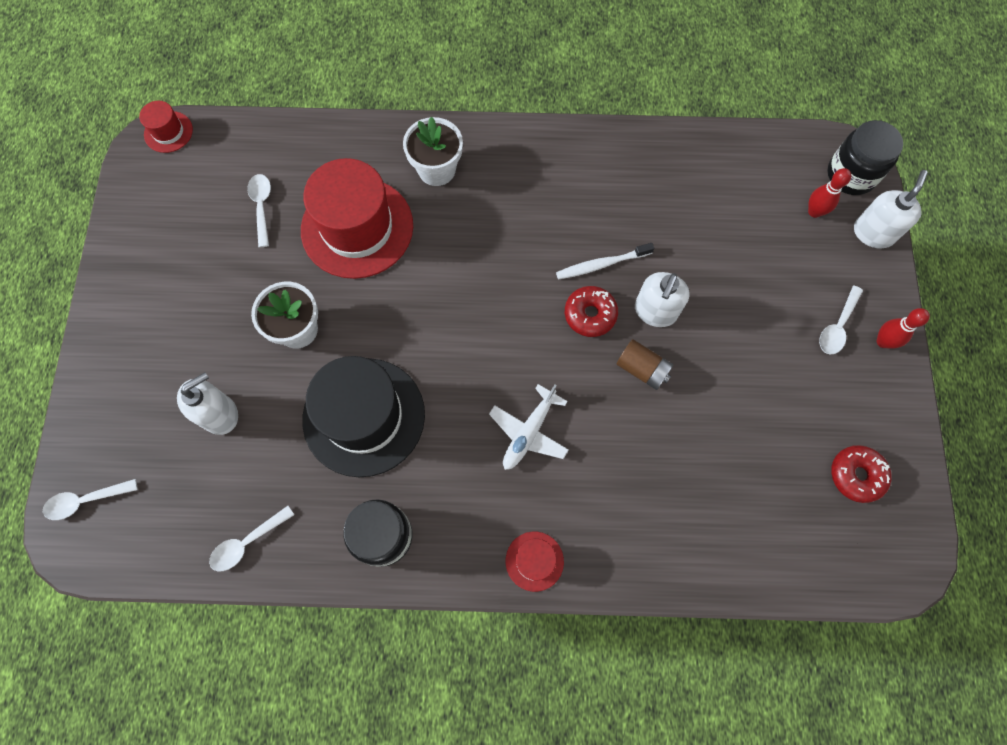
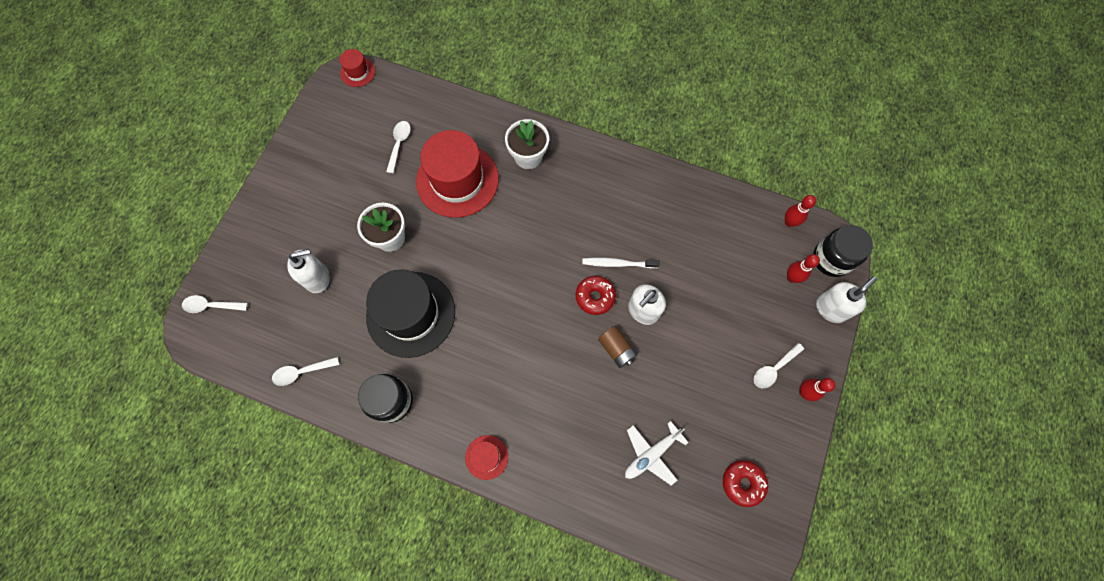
camera: 20 degrees right, 0 degrees up
white plane [489,384,569,470] -> white plane moved to [625,421,689,486]
none -> red bowling pin [785,195,816,227]

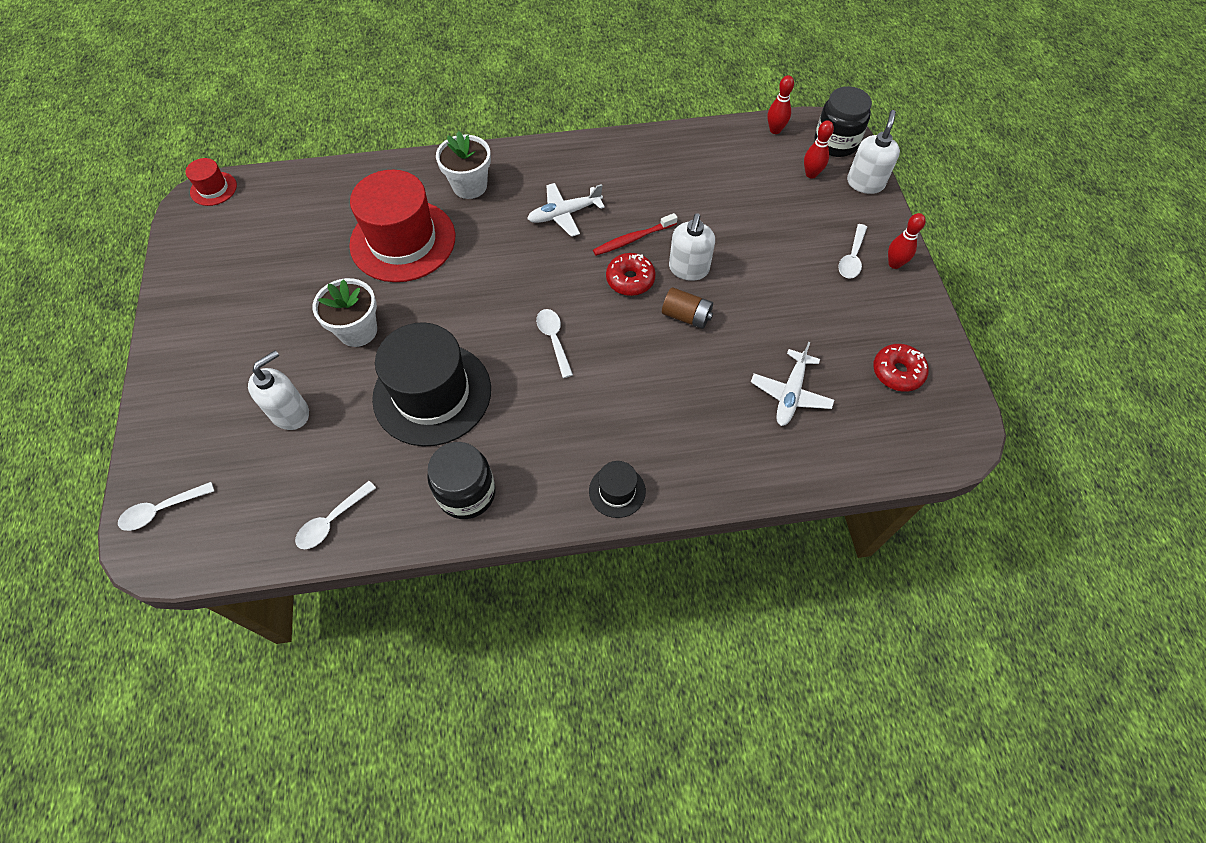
camera: 30 degrees left, 10 degrees down
white spoon [386,121,411,173] -> white spoon moved to [536,309,573,378]
red hat [465,435,508,480] -> black hat [589,461,646,518]
white toothbrush [582,258,659,268] -> red toothbrush [593,213,678,256]
none -> white plane [527,183,605,237]

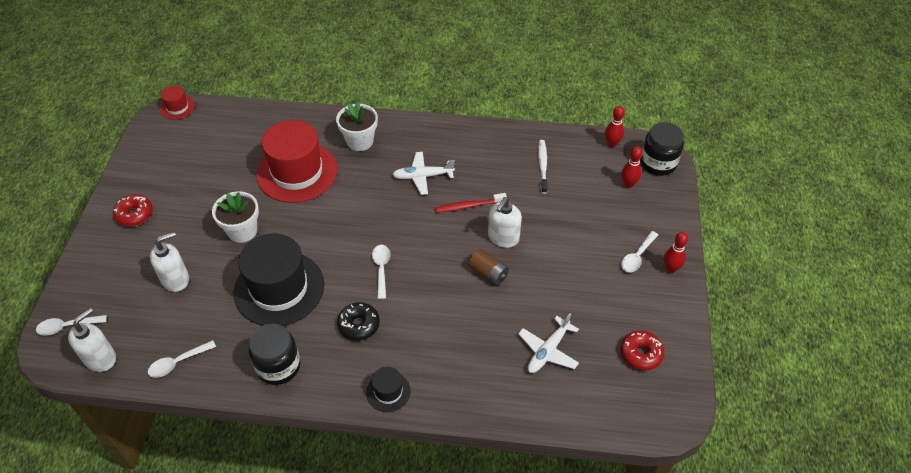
camera: 15 degrees right, 10 degrees down
red donut [606,253,656,296] -> red donut moved to [113,194,153,227]
white soap dispenser [847,110,900,194] -> white soap dispenser moved to [68,308,116,372]
none -> black donut [337,302,380,341]
none -> white toothbrush [538,140,548,194]

